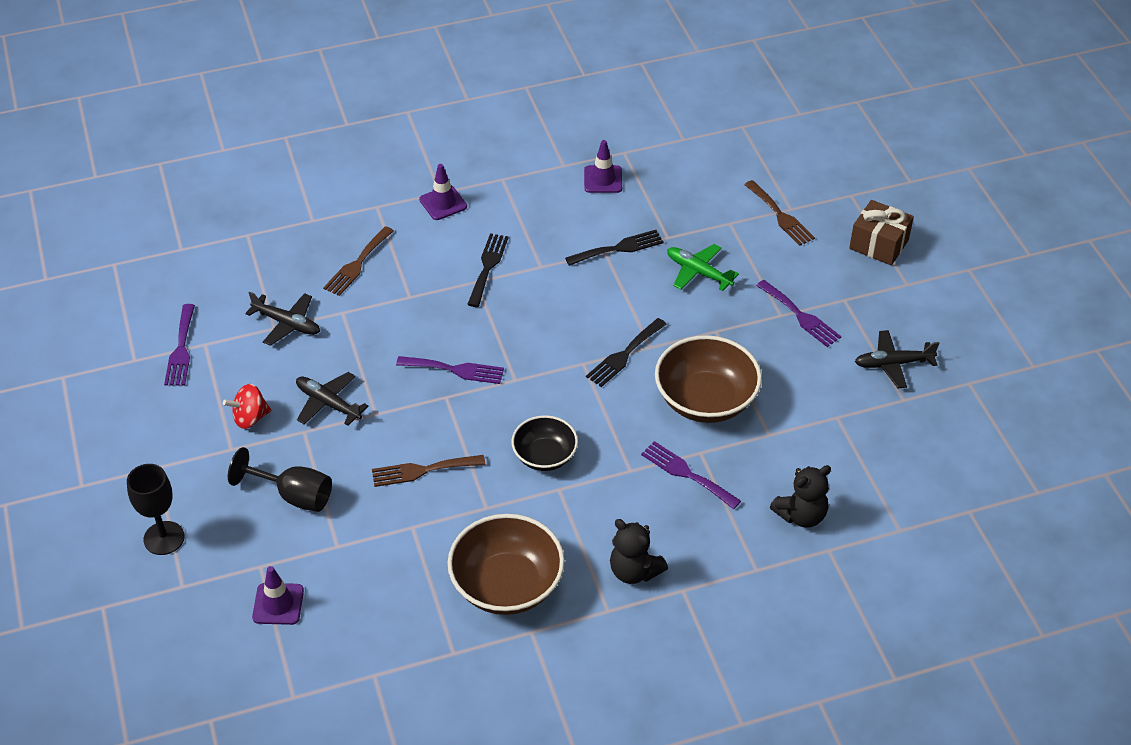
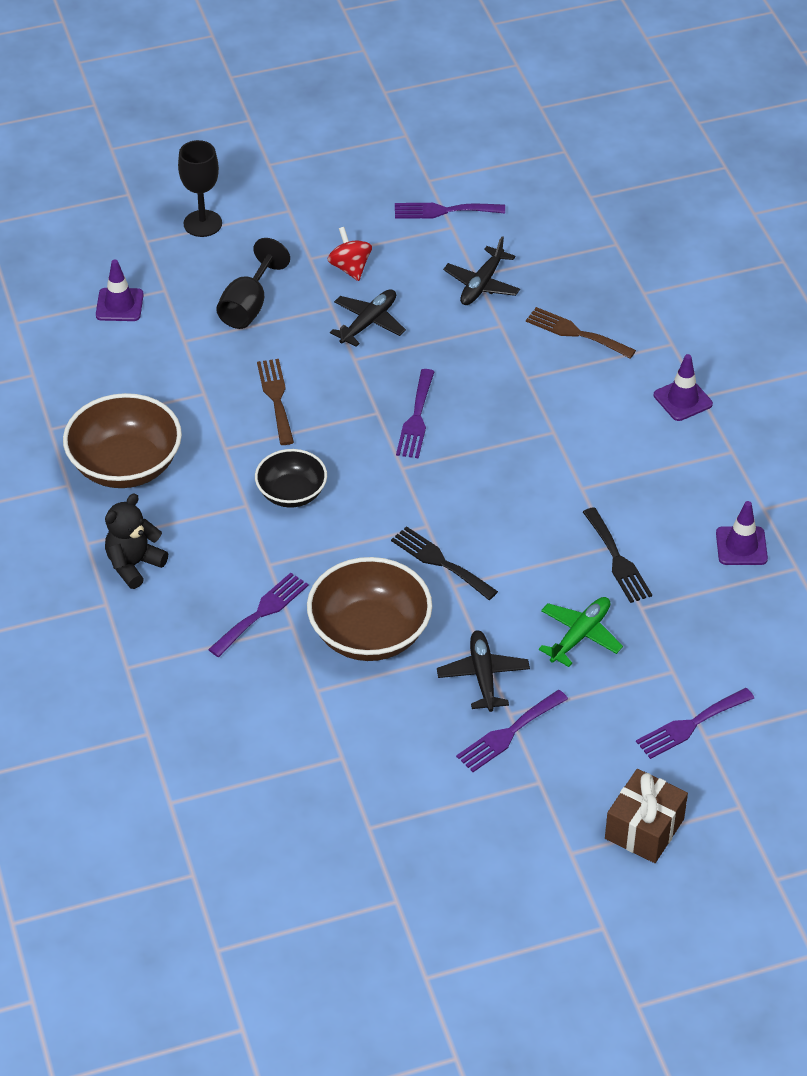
camera: 90 degrees right, 0 degrees up
black fork [467,233,509,307] -> none
brown fork [744,180,815,246] -> purple fork [636,688,754,759]
black teddy bear [770,465,831,528] -> none
black plane [855,330,939,388] -> black plane moved to [437,630,530,712]

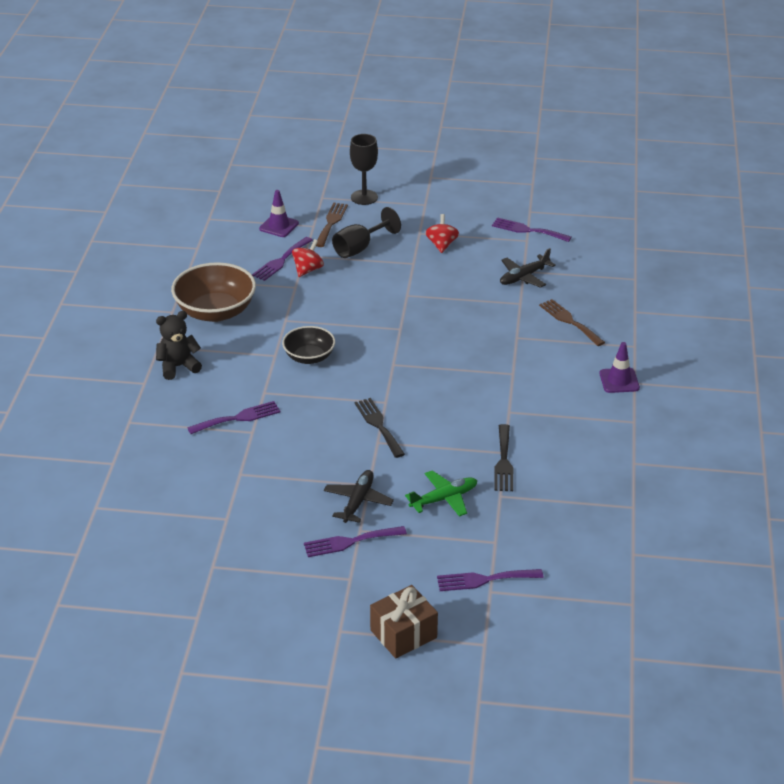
camera: 25 degrees right, 10 degrees down
brown fork [257,359,294,445] -> brown fork moved to [316,203,348,247]
brown bowl [307,557,432,661] -> none
black plane [330,289,406,347] -> none
purple fork [396,369,435,458] -> purple fork moved to [252,237,313,281]
purple traffic cone [716,501,768,565] -> none
none -> red spinning top [292,239,324,277]

